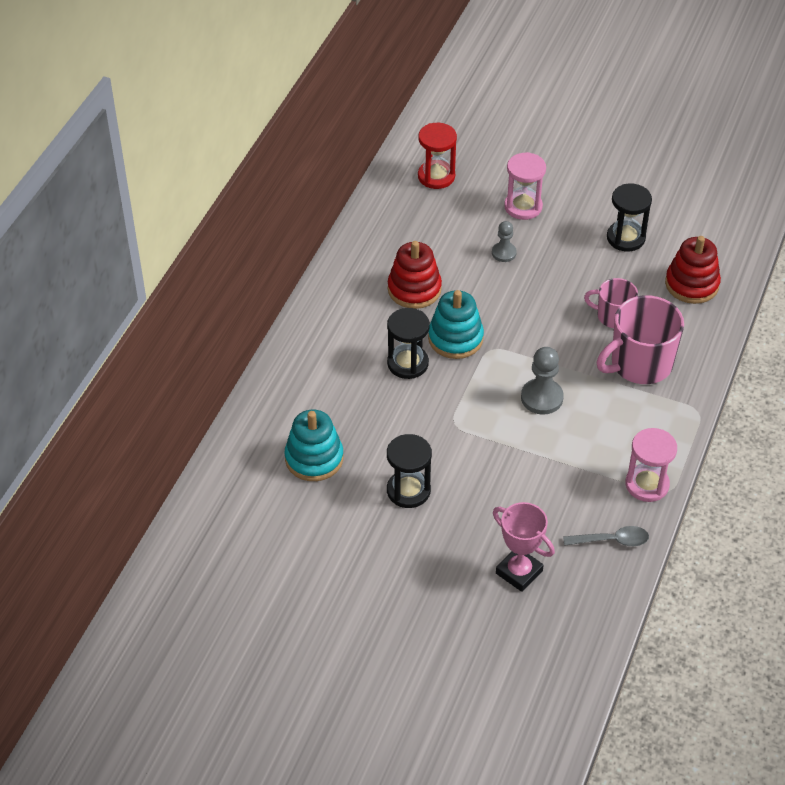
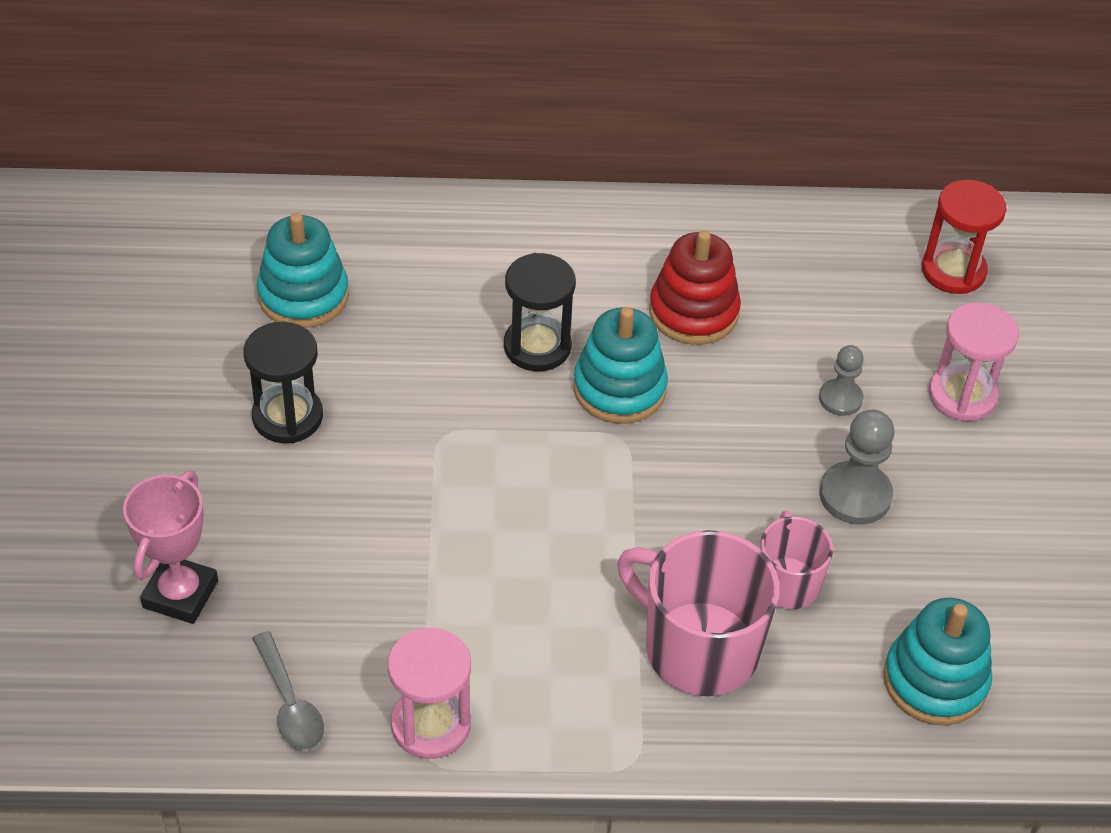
camera: 65 degrees right, 0 degrees up
grey pawn [521,347,564,415] -> grey pawn moved to [820,410,895,525]
black hourglass [607,184,652,251] -> none
red stacking toy [665,236,721,304] -> turquoise stacking toy [883,598,992,725]

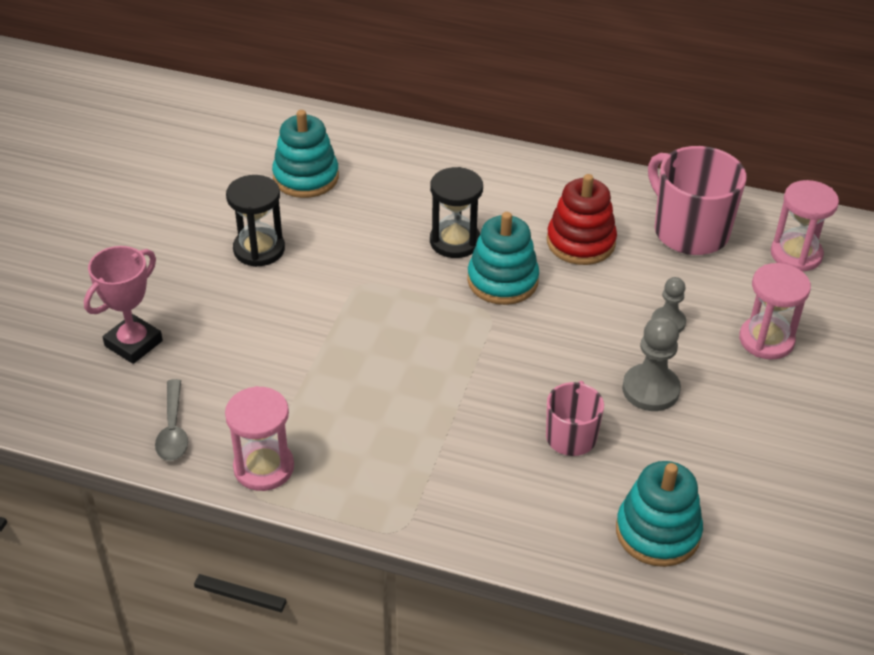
camera: 20 degrees right, 5 degrees down
pink mug [617,530,780,696] -> pink mug moved to [648,146,746,255]
red hourglass [922,180,1007,294] -> pink hourglass [771,180,839,272]

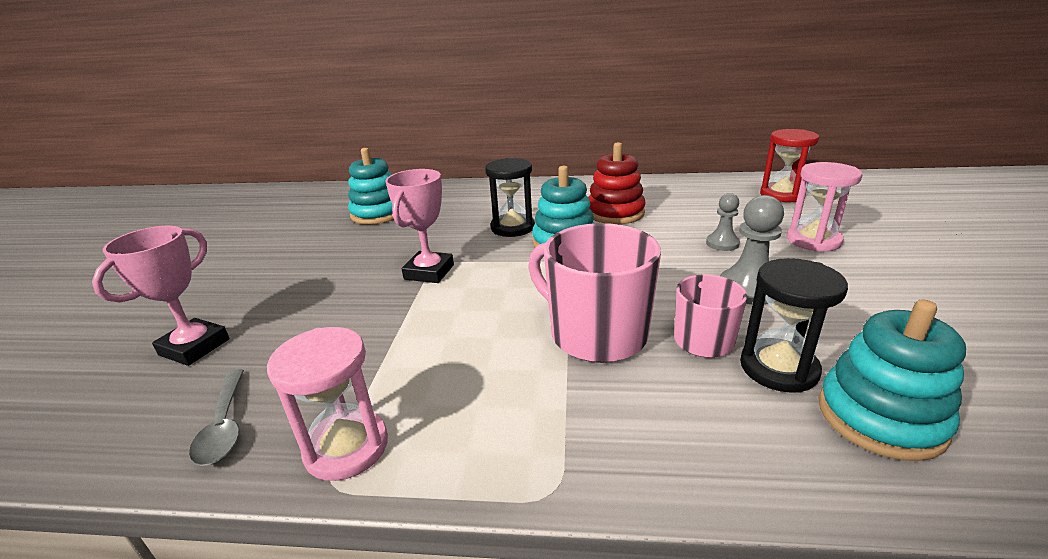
camera: 10 degrees left, 15 degrees down
black hourglass [226,175,285,267] -> black hourglass moved to [740,258,848,393]
pink mug [648,146,746,255] -> pink mug moved to [528,223,661,363]
pink hourglass [771,180,839,272] -> red hourglass [760,129,819,202]
none -> pink trophy [385,169,454,283]

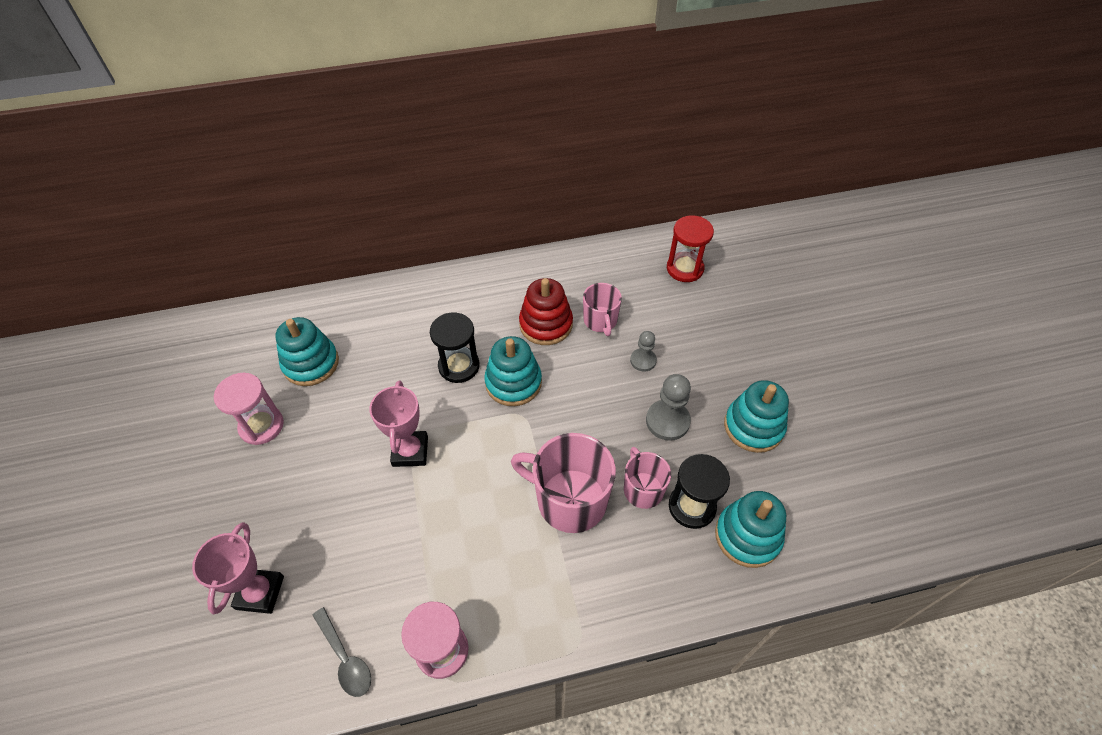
camera: 20 degrees left, 25 degrees up
pink hourglass [787,162,862,252] -> pink hourglass moved to [214,373,284,445]
none -> pink mug [583,283,622,336]
none -> turquoise stacking toy [724,380,789,453]

